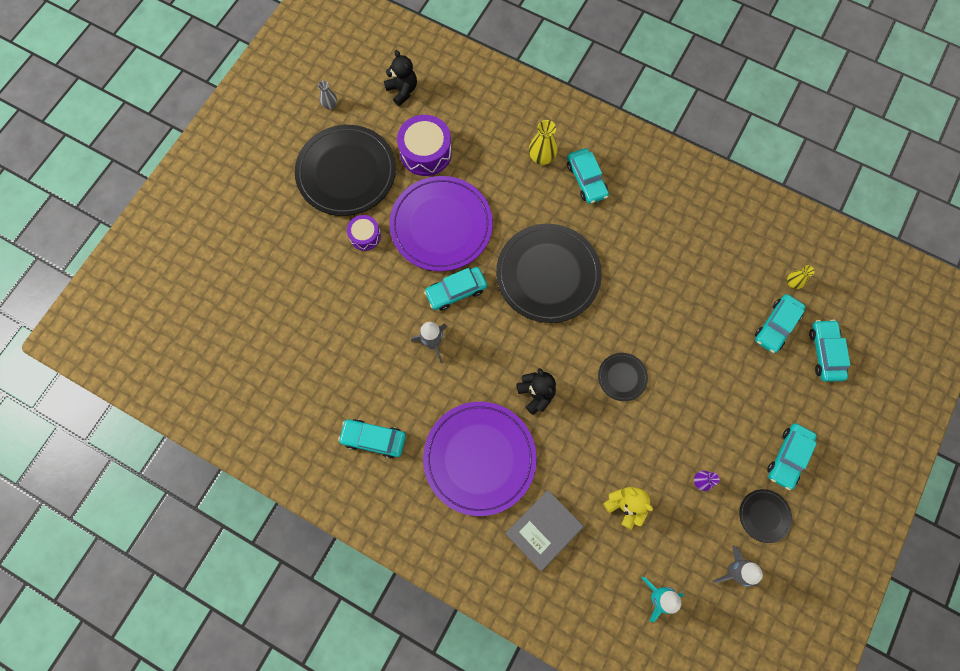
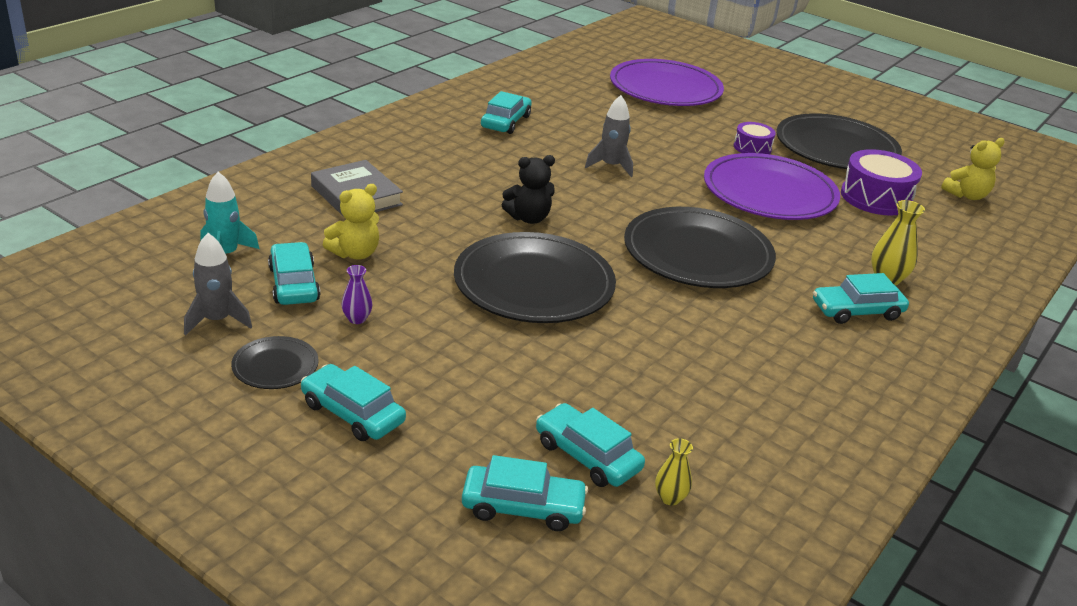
camera: 95 degrees right, 40 degrees down
grey vase [318,81,337,110] -> none
black teddy bear [384,50,417,106] -> yellow teddy bear [941,138,1005,200]
purple plate [423,402,537,516] -> purple plate moved to [610,59,724,106]
turquoise car [424,267,487,311] -> turquoise car moved to [268,242,320,305]
black plate [598,353,648,401] -> black plate [454,232,616,323], size x2.20

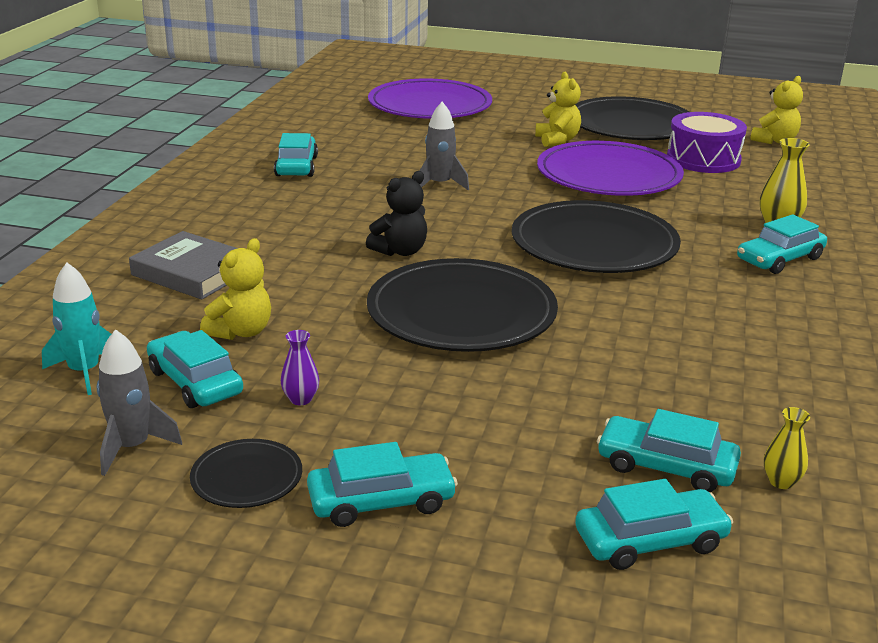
camera: 20 degrees left, 5 degrees down
turquoise car [301,364,406,441] -> turquoise car turned 150 degrees clockwise [307,442,458,527]
purple drum [734,122,776,154] -> yellow teddy bear [535,72,581,147]

